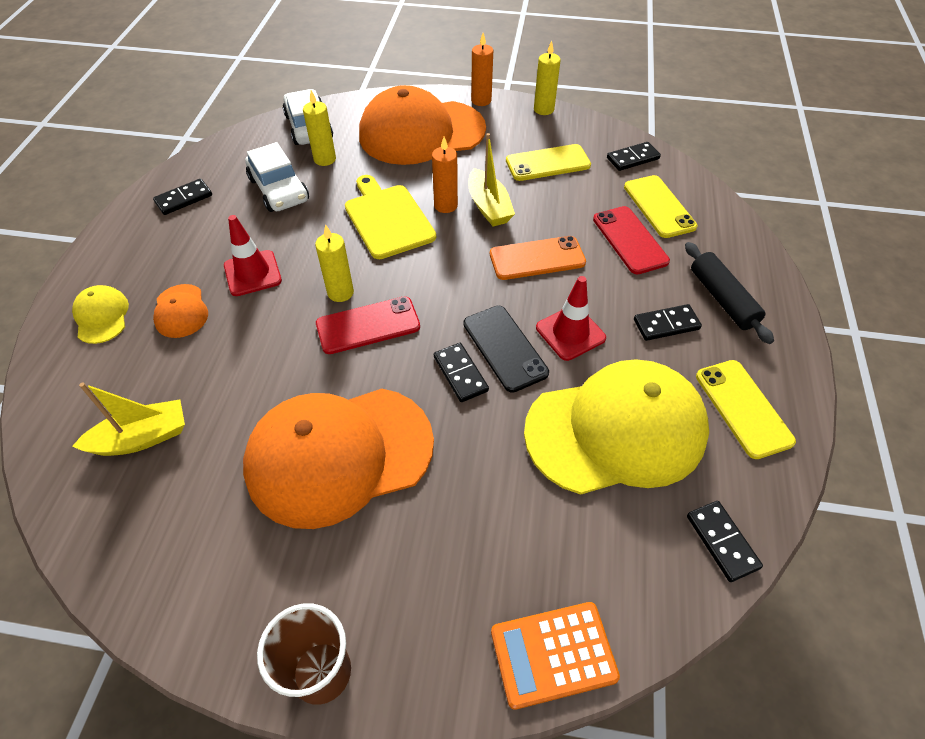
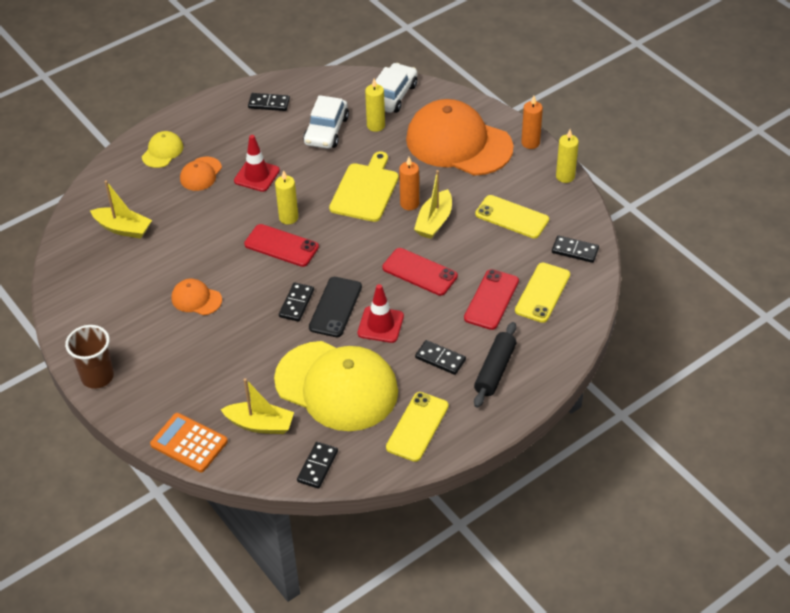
camera: 45 degrees right, 5 degrees down
orange cap [243,389,434,529] -> orange cap [171,279,222,315], size x0.43
orange phone [490,236,586,280] -> red phone [382,248,458,296]
none -> yellow boat [220,378,294,434]

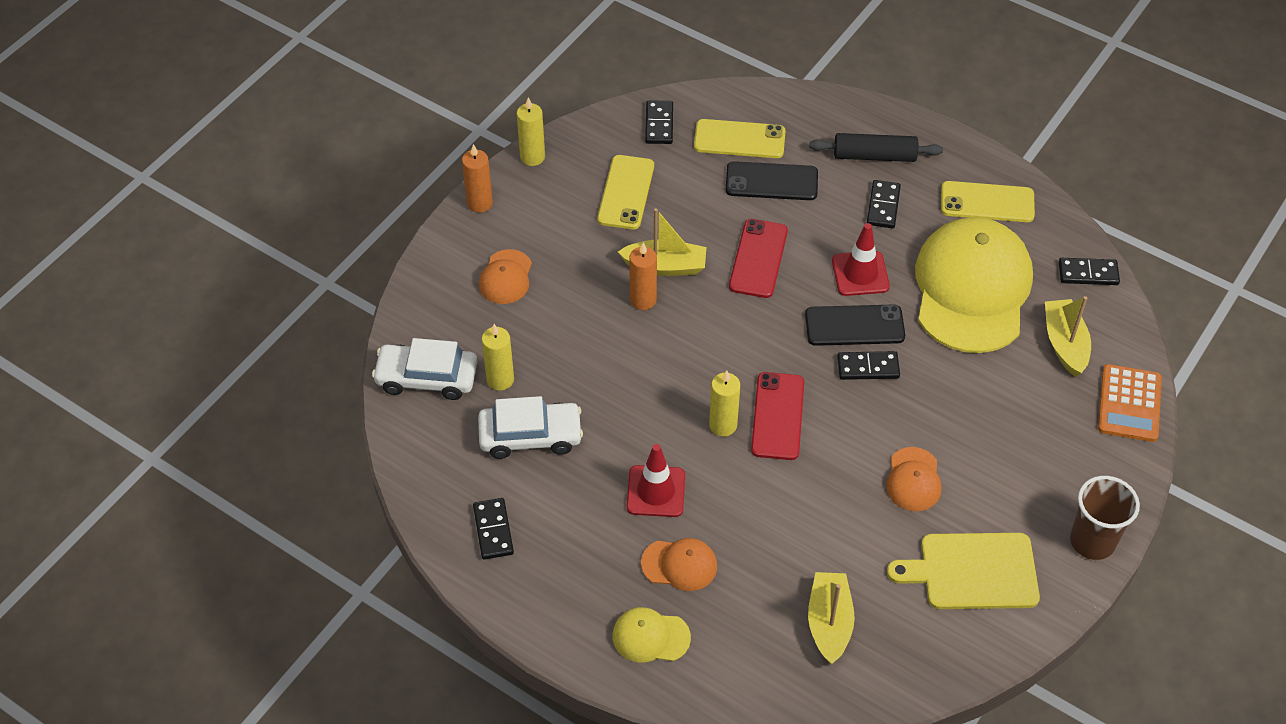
camera: 110 degrees left, 5 degrees up
yellow cutting board [329,151,399,222] -> yellow cutting board moved to [887,533,1040,609]
orange cap [406,99,514,176] -> orange cap [479,249,532,304], size x0.43
red phone [464,269,519,330] -> black phone [726,161,818,200]

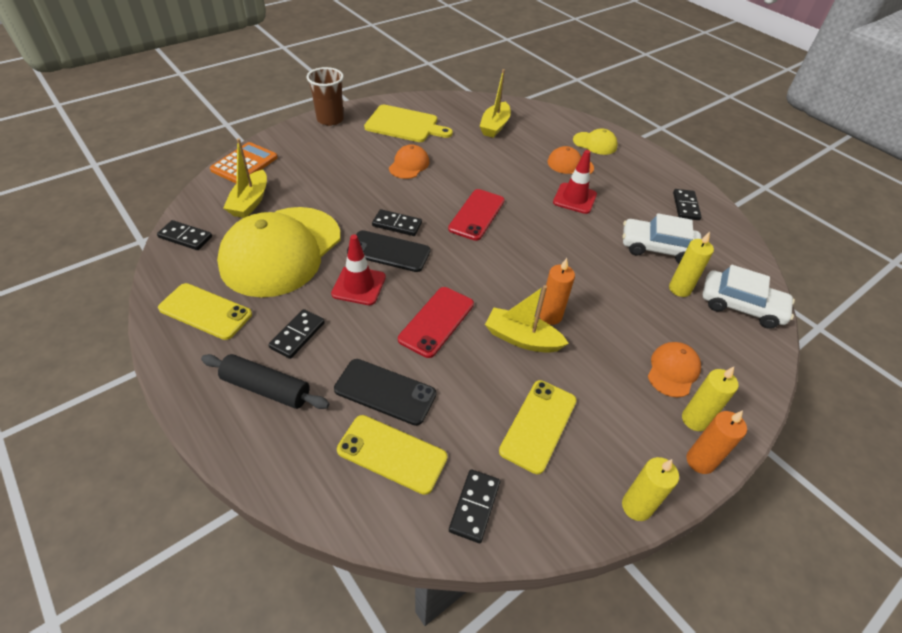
camera: 165 degrees left, 5 degrees down
yellow candle [709,370,740,436] -> yellow candle moved to [682,367,739,431]

